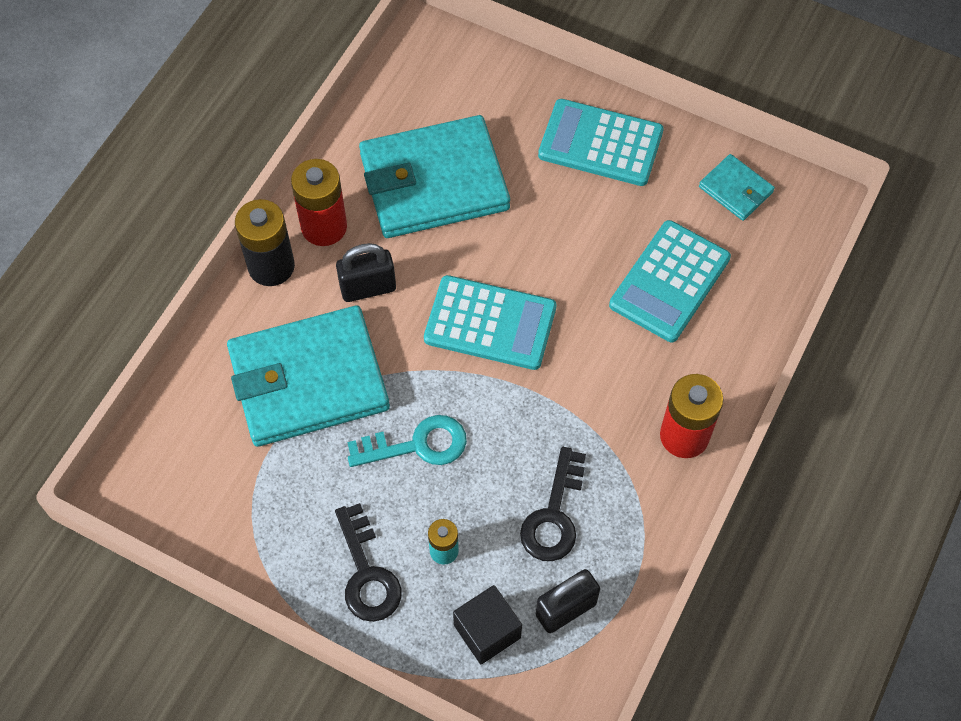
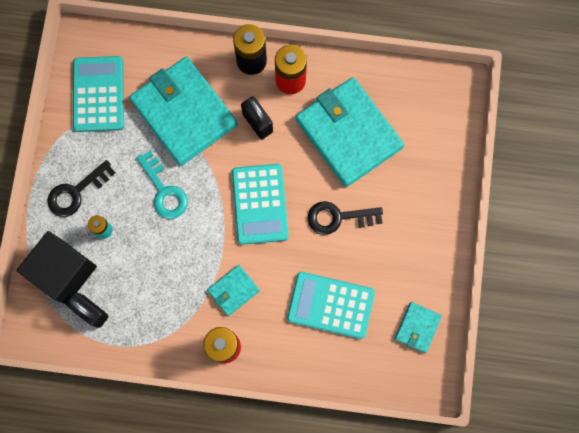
camera: 70 degrees right, 15 degrees up
black cube [453,585,522,664] -> black cube [17,231,97,304], size x1.64
black key [520,447,586,561] -> black key moved to [308,201,383,235]
turquoise calculator [538,99,664,186] -> turquoise calculator moved to [73,56,124,132]
none -> turquoise wallet [208,265,260,316]

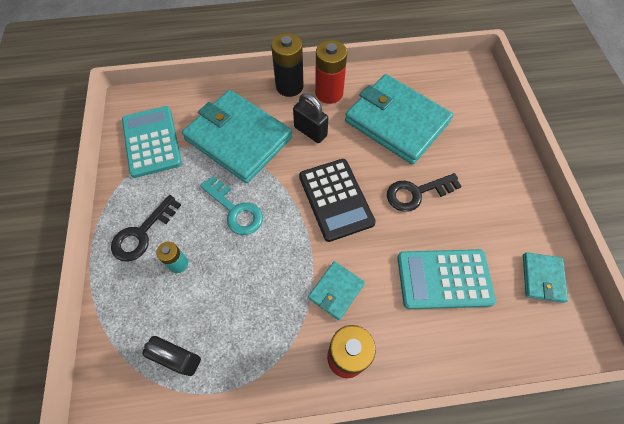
camera: 15 degrees left, 15 degrees down
black cube [17,231,97,304] -> none
turquoise calculator [232,164,289,245] -> black calculator [299,159,376,242]

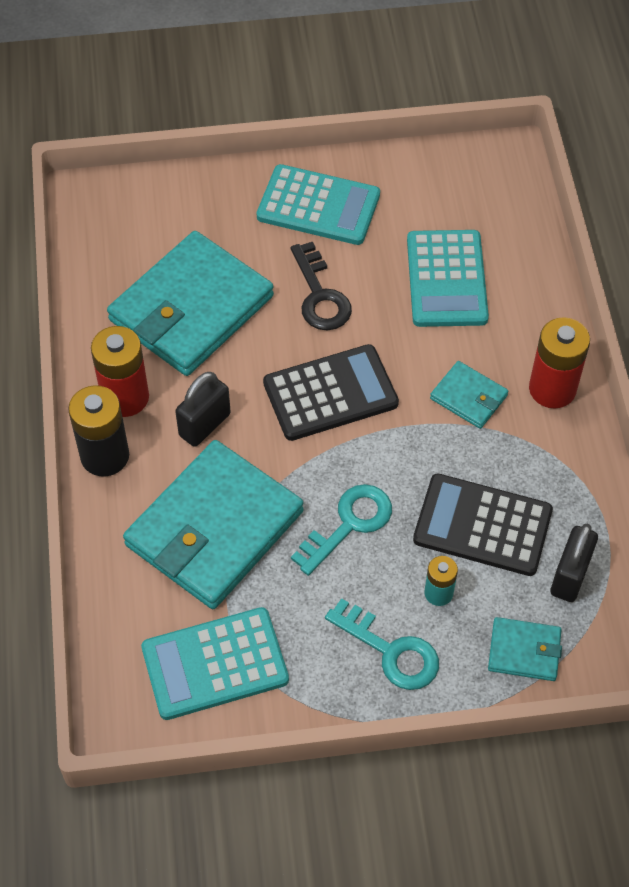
camera: 90 degrees left, 5 degrees down
black key [111,195,181,262] -> turquoise key [325,598,439,690]
turquoise wallet [523,252,568,303] -> turquoise wallet moved to [488,617,562,681]
none -> turquoise calculator [257,164,380,245]
none -> black calculator [413,474,553,576]

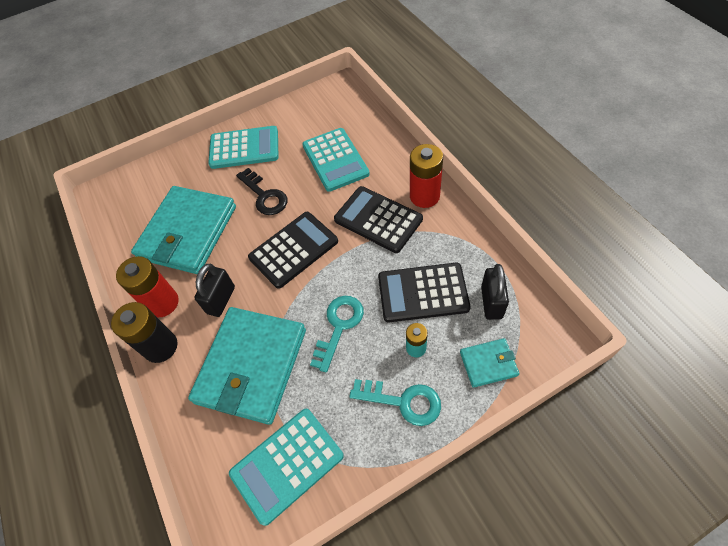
camera: 15 degrees left, 0 degrees up
turquoise wallet [430,361,508,429] -> black calculator [334,186,423,253]

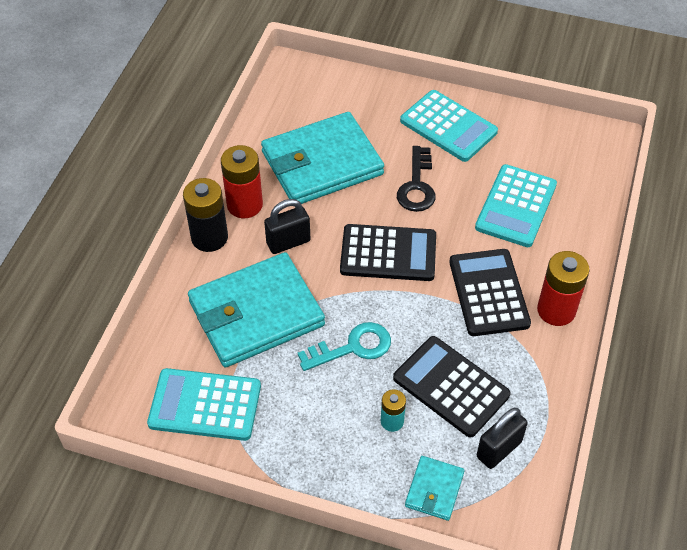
camera: 40 degrees right, 5 degrees down
turquoise key [349,379,441,426] -> none
turquoise wallet [460,338,520,388] -> turquoise wallet turned 75 degrees clockwise [405,456,465,521]

